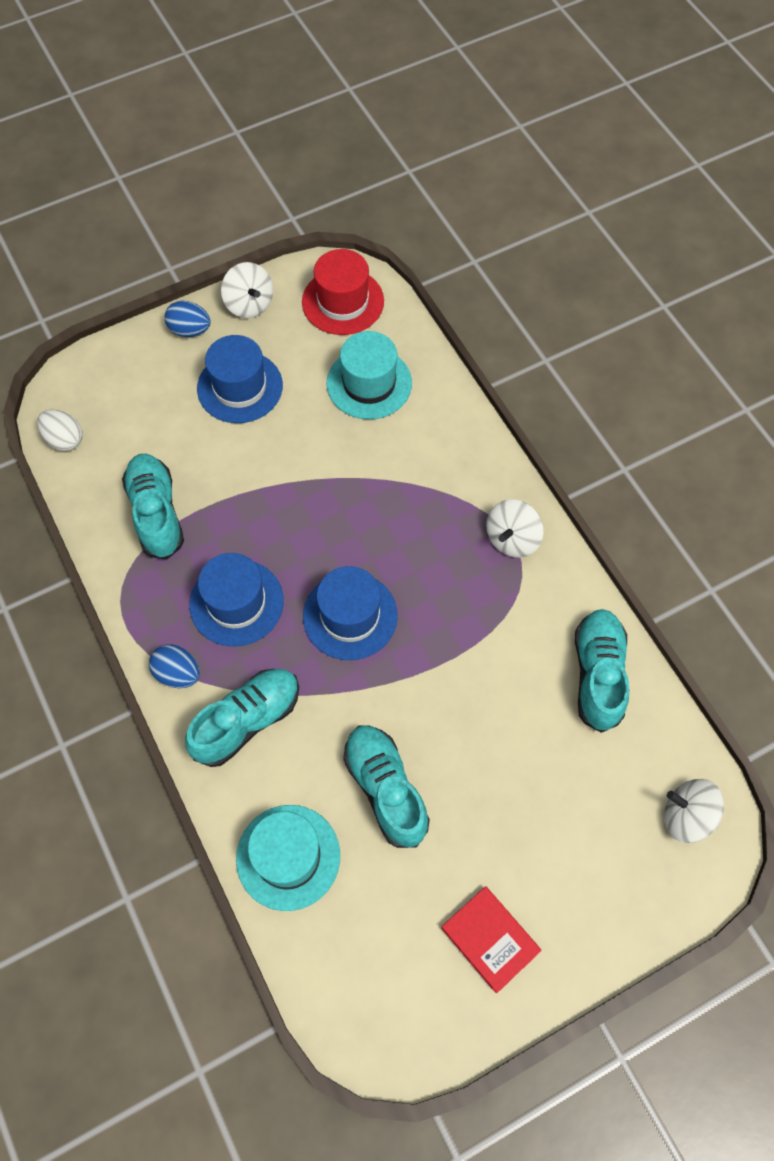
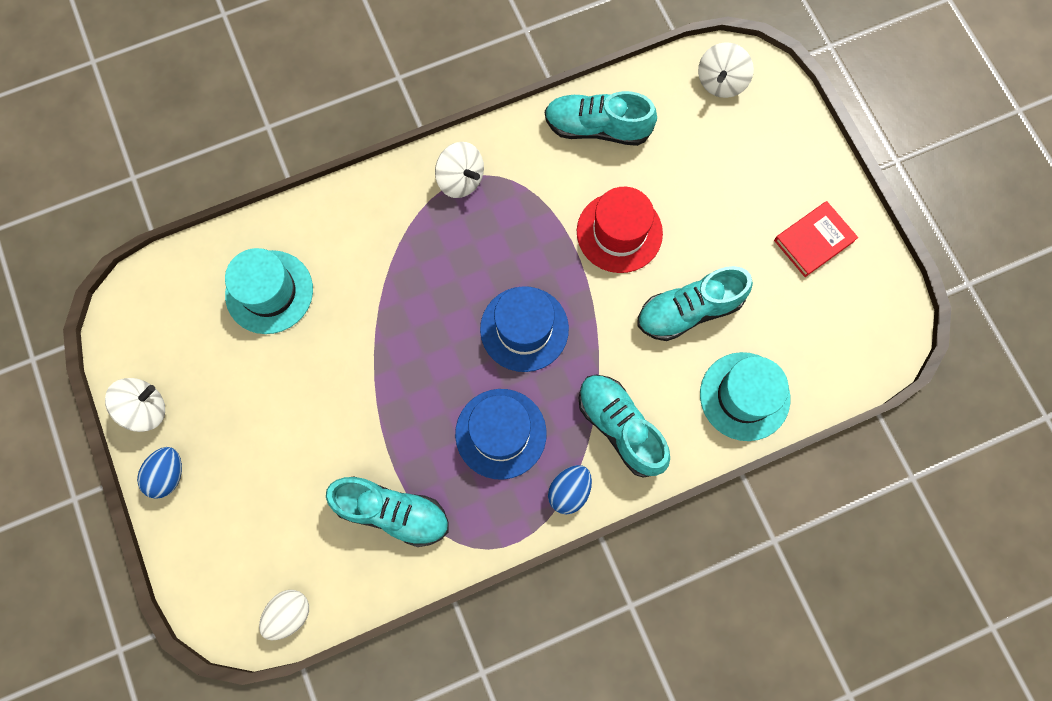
camera: 85 degrees left, 10 degrees up
turquoise shoe [122,454,184,559] -> turquoise shoe turned 150 degrees counterclockwise [326,476,449,547]
blue hat [197,335,283,423] -> none
red hat [302,249,384,335] -> red hat moved to [577,187,663,273]

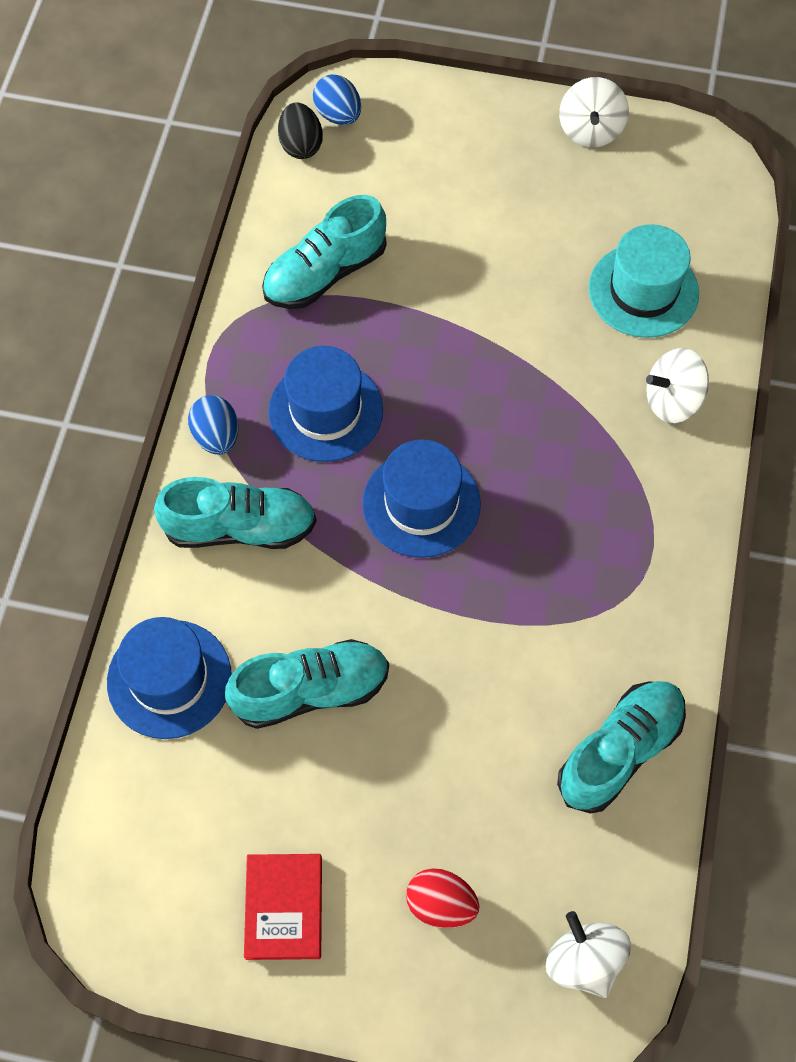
camera: 125 degrees right, 10 degrees down
blue egg [137,447,182,499] -> blue egg moved to [313,74,361,125]
white egg [259,590,309,640] -> black egg [278,102,323,159]
white spinning top [435,142,484,198] -> white spinning top moved to [646,348,709,423]
red hat [577,187,663,273] -> none
turquoise shoe [637,266,753,341] -> turquoise shoe turned 60 degrees clockwise [225,639,389,729]
turquoise hat [700,352,790,441] -> blue hat [107,617,232,739]
none -> red egg [406,868,479,928]

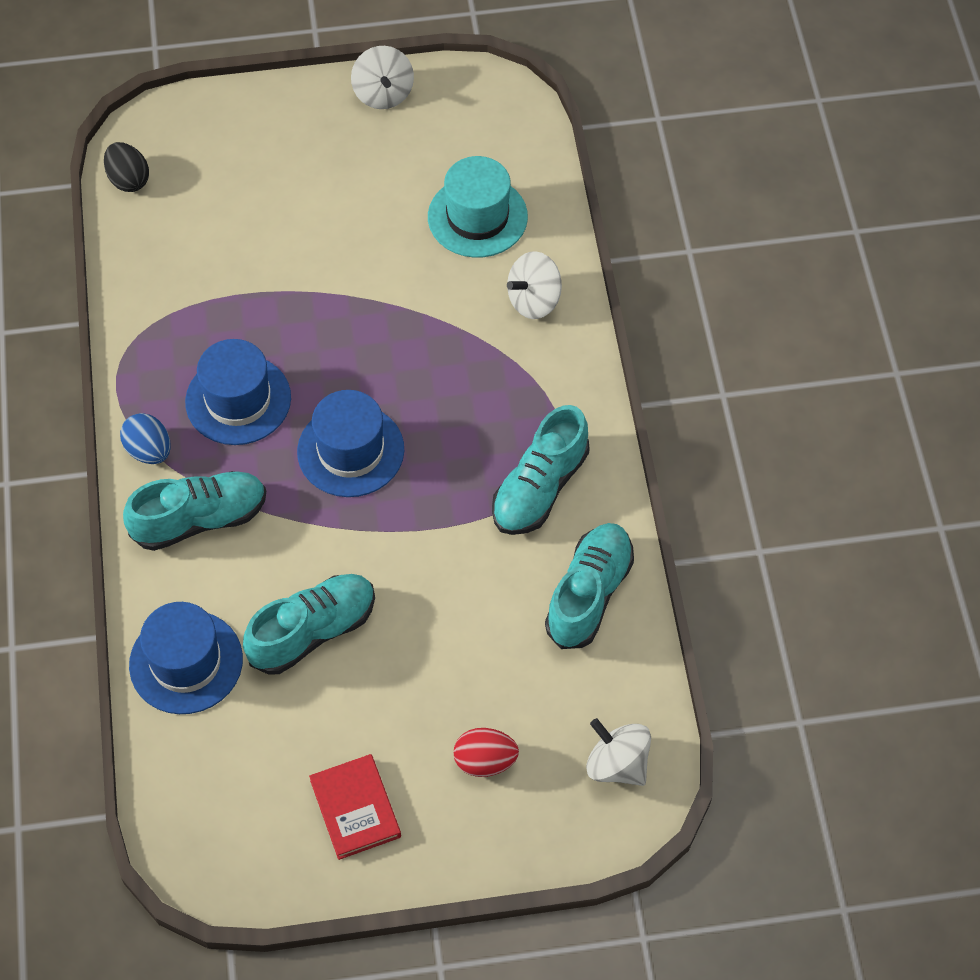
camera: 20 degrees left, 5 degrees down
turquoise shoe [262,195,387,309] -> turquoise shoe moved to [492,405,590,535]
blue egg [313,74,361,125] -> none

